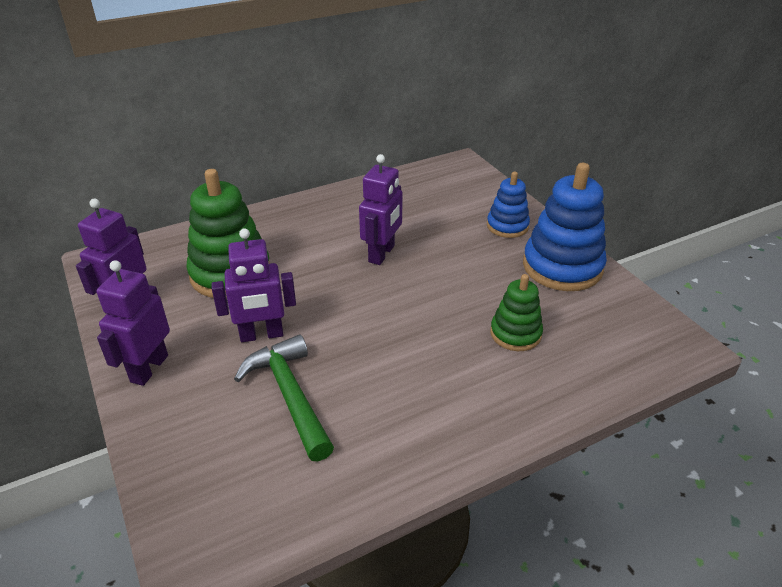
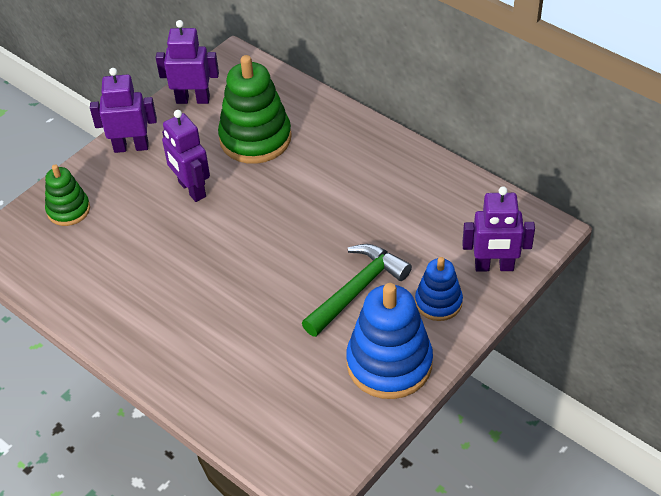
camera: 70 degrees right, 10 degrees up
green hammer [234,334,334,461] -> green hammer moved to [302,244,412,337]
purple robot [359,154,403,265] -> purple robot moved to [462,187,535,271]
green stacking toy [490,274,543,351] -> green stacking toy moved to [45,164,90,226]

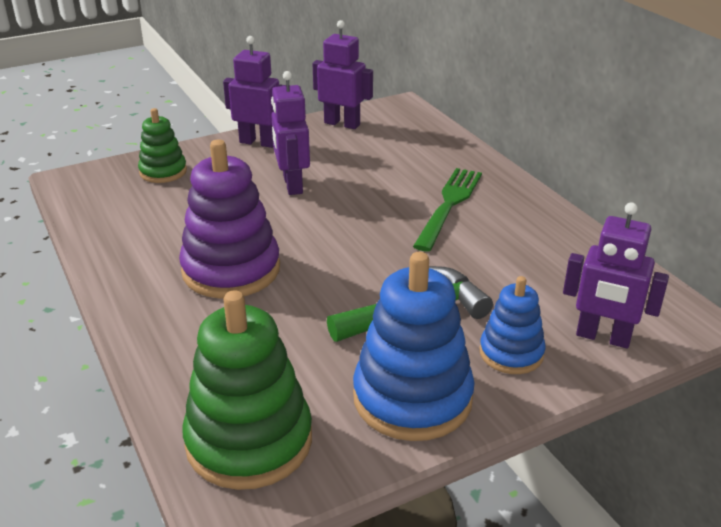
camera: 20 degrees right, 15 degrees down
green stacking toy [218,55,292,164] -> green stacking toy moved to [182,290,312,490]
none -> purple stacking toy [179,139,280,299]
none -> green fork [413,168,482,252]

